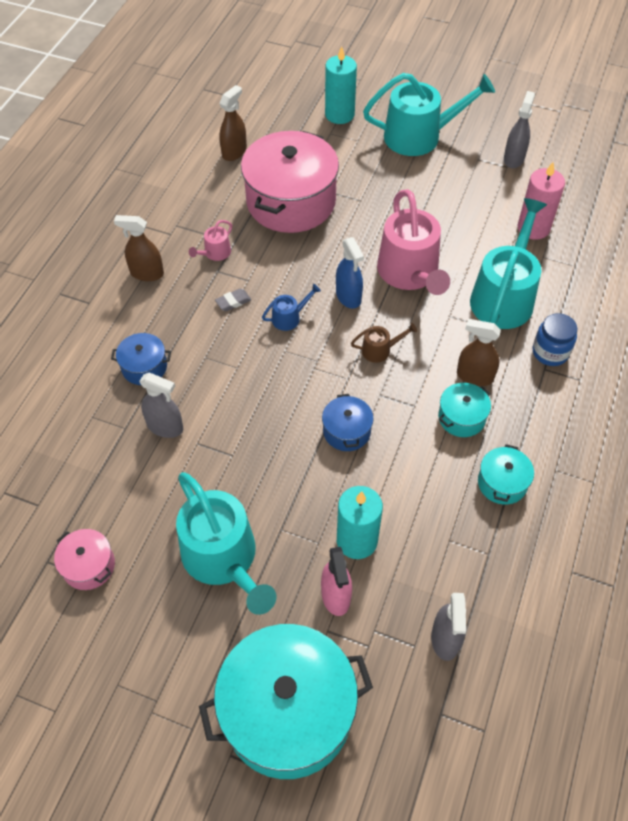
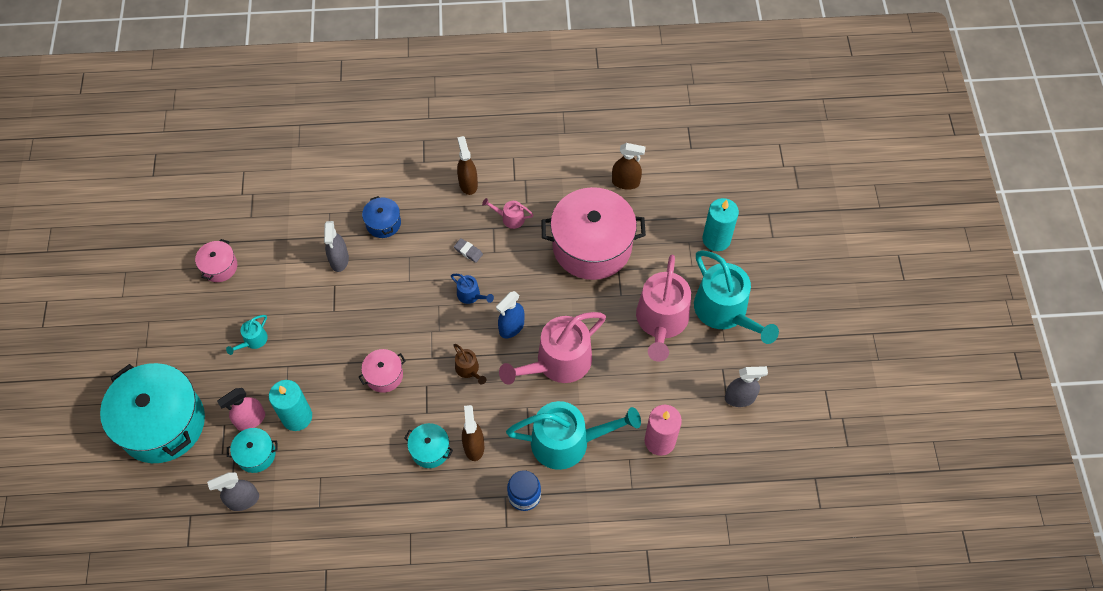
camera: 65 degrees right, 5 degrees up
turquoise watering can [176,472,276,615] -> turquoise watering can [226,315,268,355], size x0.44
blue pot [322,394,374,451] -> pink pot [359,349,406,393]
turquoise pot [478,444,534,505] -> turquoise pot moved to [227,428,278,473]
none -> pink watering can [636,255,691,362]

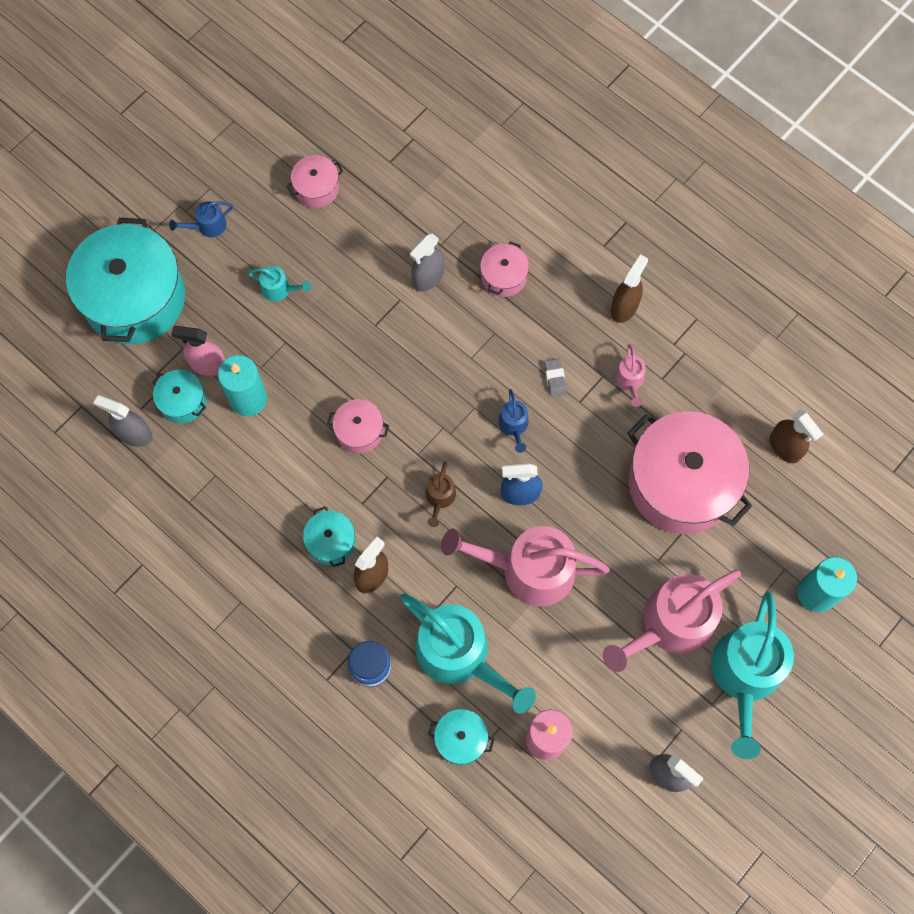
camera: 45 degrees right, 10 degrees up
turquoise watering can [226,315,268,355] -> turquoise watering can turned 150 degrees counterclockwise [248,266,311,302]
blue pot [362,196,401,238] -> pink pot [480,241,529,297]
pink watering can [482,198,533,229] -> pink watering can turned 150 degrees counterclockwise [615,344,646,407]
none -> blue watering can [169,201,233,237]
none -> turquoise pot [428,709,494,765]

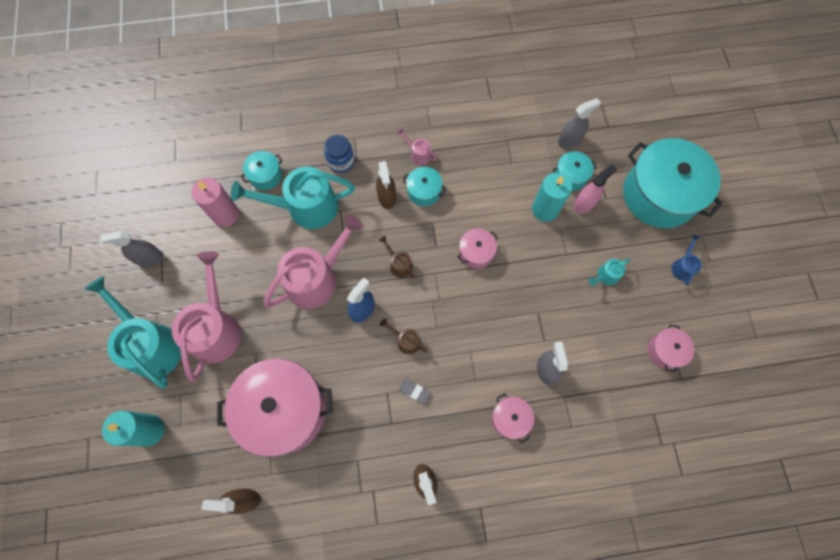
camera: 130 degrees right, 0 degrees up
blue watering can [499,389,528,453] -> brown watering can [380,319,427,355]
pink watering can [615,344,646,407] -> pink watering can moved to [396,128,437,165]

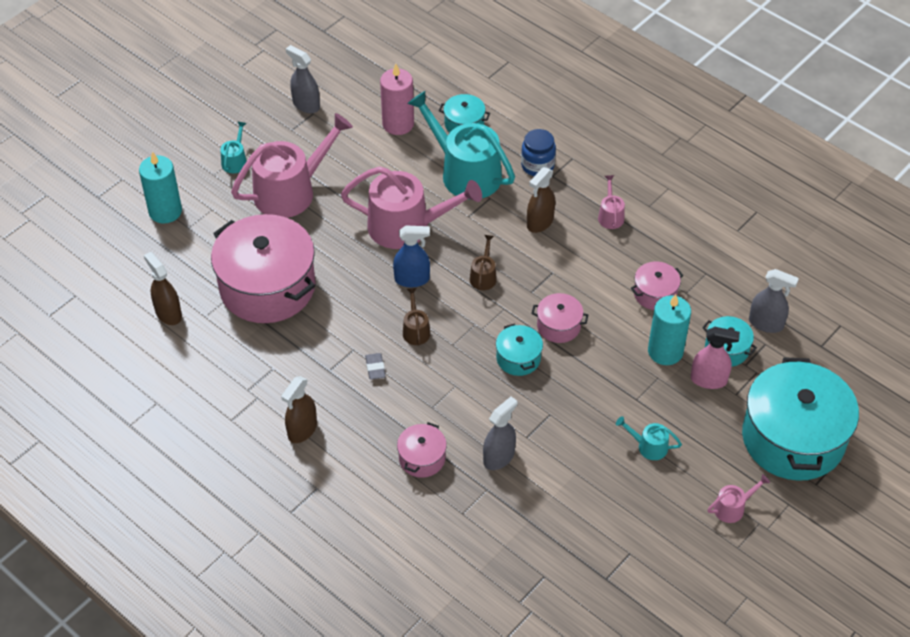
camera: 50 degrees right, 20 degrees down
turquoise watering can [85,276,181,388] -> turquoise watering can [220,121,247,173], size x0.44
turquoise pot [403,167,446,206] -> turquoise pot moved to [496,324,543,376]
pink pot [648,324,694,373] -> pink pot moved to [631,262,683,310]
blue watering can [671,234,702,285] -> pink watering can [707,474,770,523]

